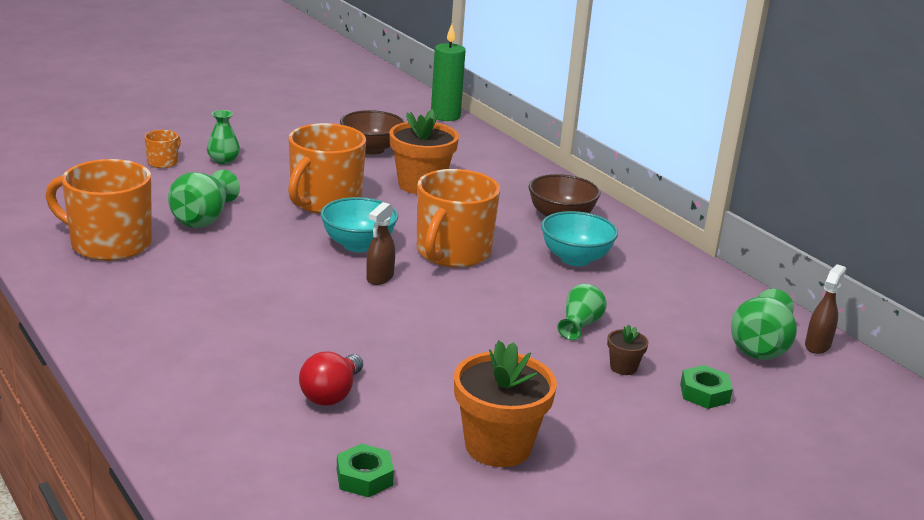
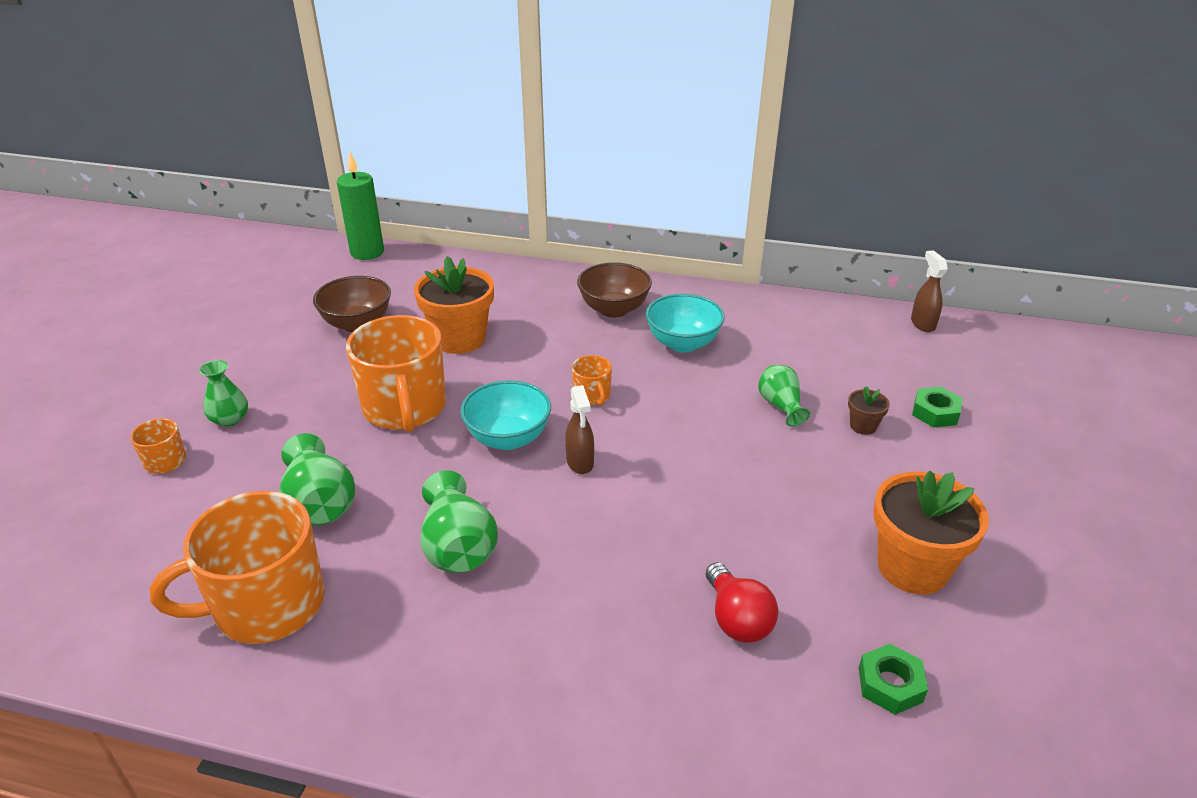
camera: 40 degrees left, 10 degrees up
orange mug [417,169,500,267] -> orange mug [572,355,612,405], size x0.45
green vase [731,289,797,360] -> green vase moved to [420,470,498,573]

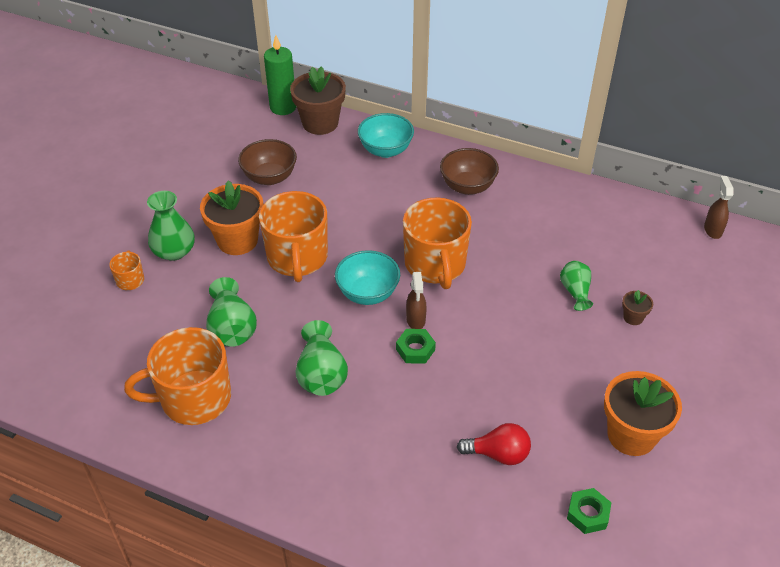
camera: 10 degrees right, 10 degrees up
green vase [199,360,248,427] -> green vase [147,191,195,261], size x1.52
orange flower pot [414,256,494,354] -> orange flower pot moved to [200,181,263,255]
orange mug [572,355,612,405] -> orange mug [403,198,472,289], size x2.23
turquoise bowl [646,294,725,353] -> turquoise bowl moved to [358,113,414,158]
red light bulb [706,562,778,643] -> red light bulb turned 75 degrees counterclockwise [457,423,531,465]
green nut [912,387,962,428] -> green nut moved to [396,329,436,364]
none -> brown flower pot [290,66,346,135]

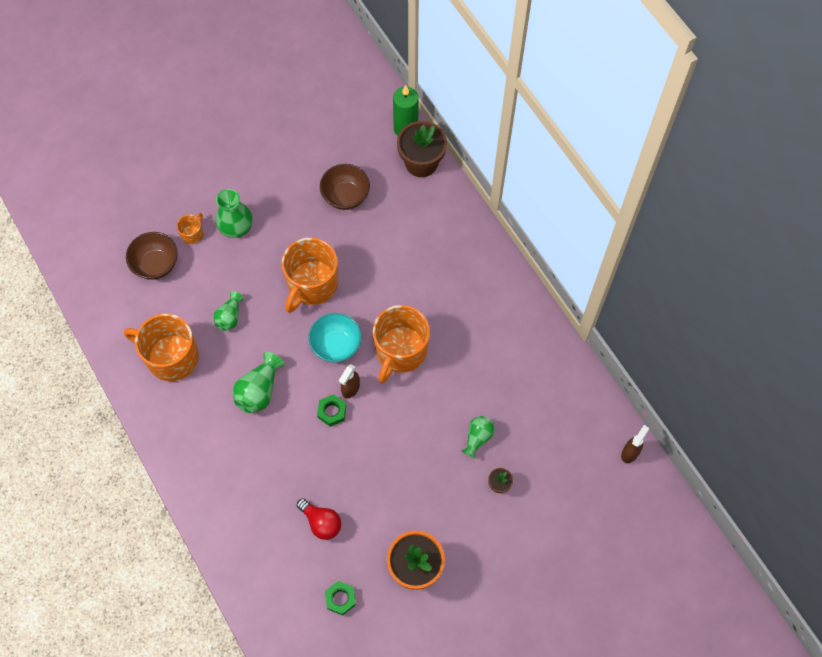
camera: 35 degrees right, 20 degrees up
orange flower pot [200,181,263,255] -> none
green vase [206,277,257,346] -> green vase [213,291,244,331], size x0.66
turquoise bowl [358,113,414,158] -> none
brown bowl [440,148,499,195] -> brown bowl moved to [126,232,178,280]

